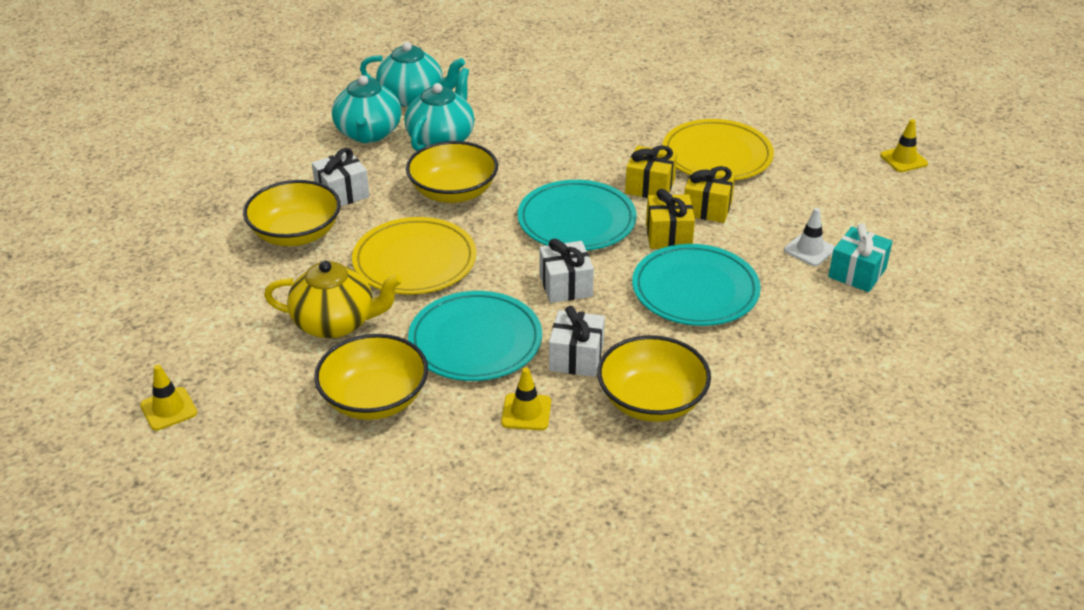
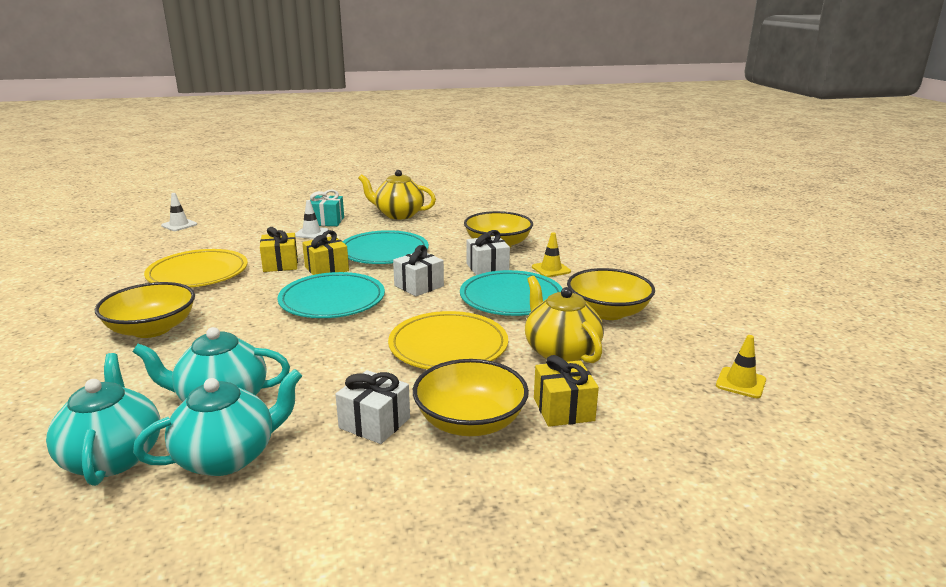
camera: 120 degrees left, 15 degrees down
yellow bowl [406,141,498,203] -> yellow bowl moved to [95,282,195,338]
yellow gift [625,145,677,198] -> yellow gift moved to [534,355,599,427]
yellow traffic cone [880,119,928,172] -> white traffic cone [161,193,197,231]
none -> yellow teapot [358,170,436,219]

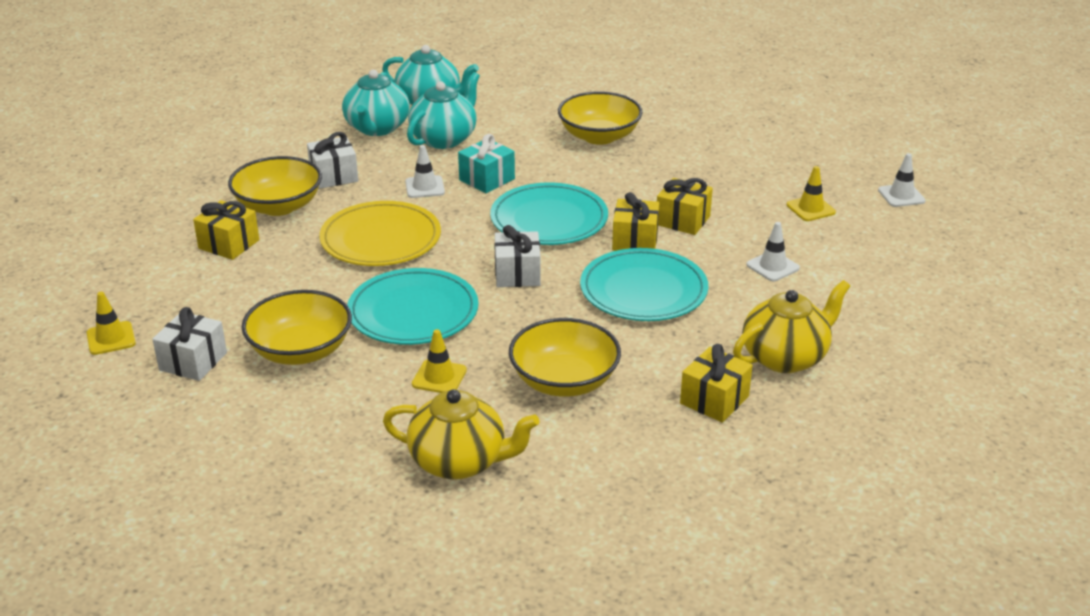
camera: 130 degrees right, 10 degrees up
yellow plate [144,249,248,287] -> none
turquoise gift [310,190,344,226] -> turquoise gift moved to [458,134,515,193]
white gift [467,230,510,275] -> white gift moved to [152,307,227,381]
yellow teapot [525,276,604,363] -> yellow teapot moved to [383,389,540,480]
none -> white traffic cone [405,145,445,198]
none -> yellow gift [680,344,753,423]
none -> yellow traffic cone [787,166,836,221]

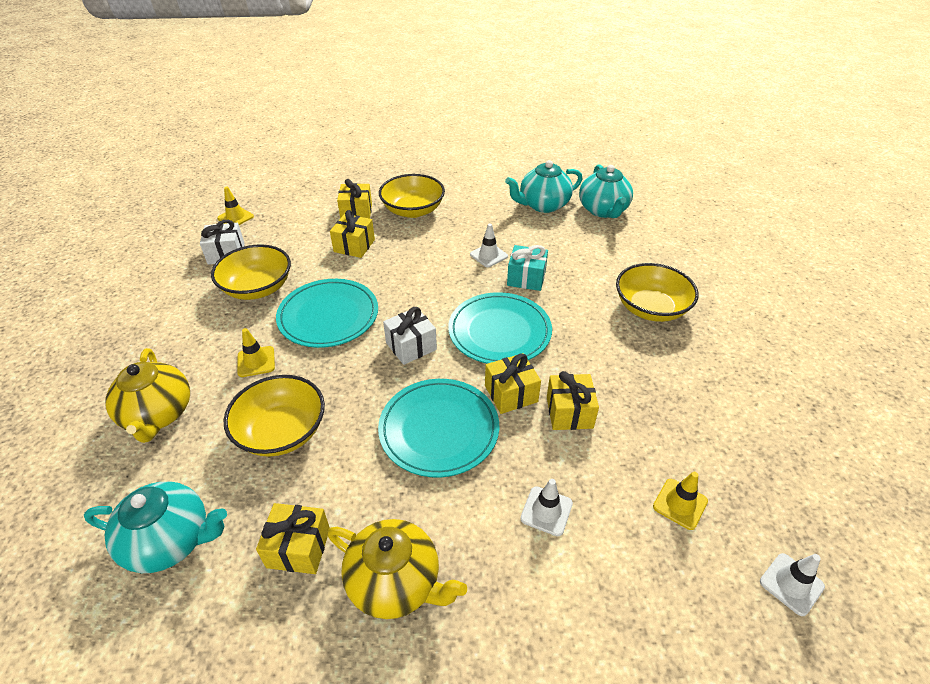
camera: 60 degrees right, 10 degrees up
white gift [307,132,358,189] -> none
yellow plate [319,201,441,266] -> none
turquoise teapot [407,72,480,149] -> turquoise teapot moved to [84,482,227,573]
none -> yellow gift [330,210,375,258]

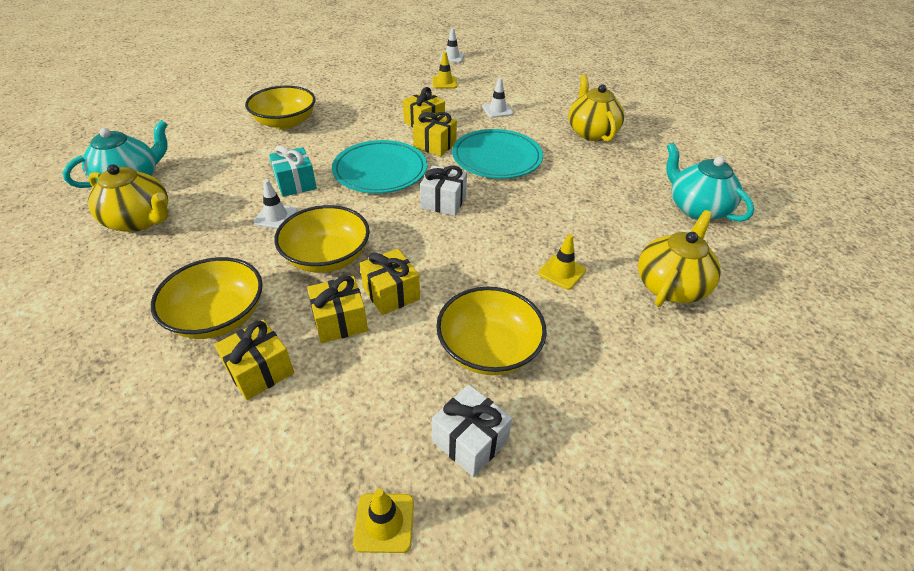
camera: 130 degrees left, 0 degrees up
yellow bowl [224,375,325,457] -> yellow bowl moved to [274,205,370,273]
yellow gift [256,503,330,574] -> yellow gift moved to [360,249,420,315]
turquoise plate [276,279,378,348] -> none
turquoise teapot [505,160,582,213] -> yellow teapot [88,164,169,232]

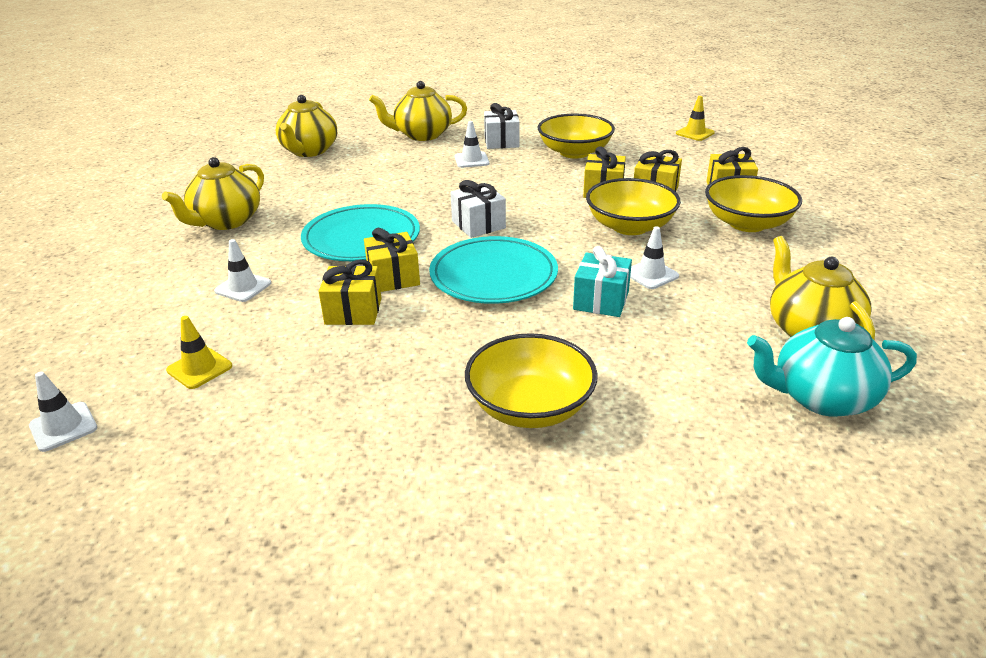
camera: 135 degrees left, 10 degrees down
white gift [432,384,512,477] -> white gift moved to [484,103,520,149]
yellow traffic cone [538,234,586,290] -> white traffic cone [454,121,489,168]
turquoise teapot [666,143,754,222] -> yellow teapot [276,95,337,157]

